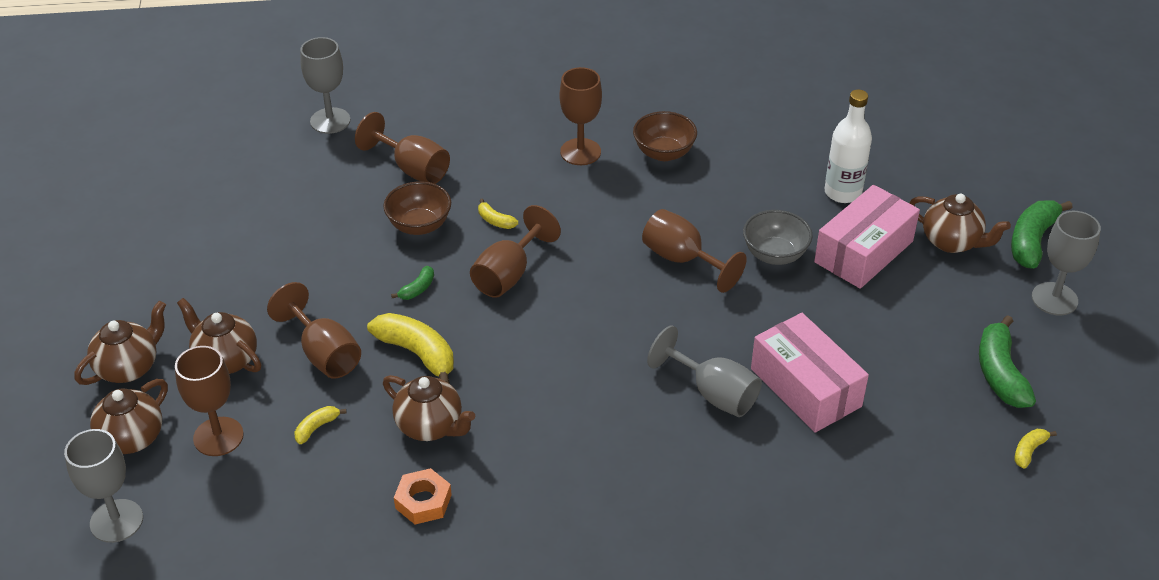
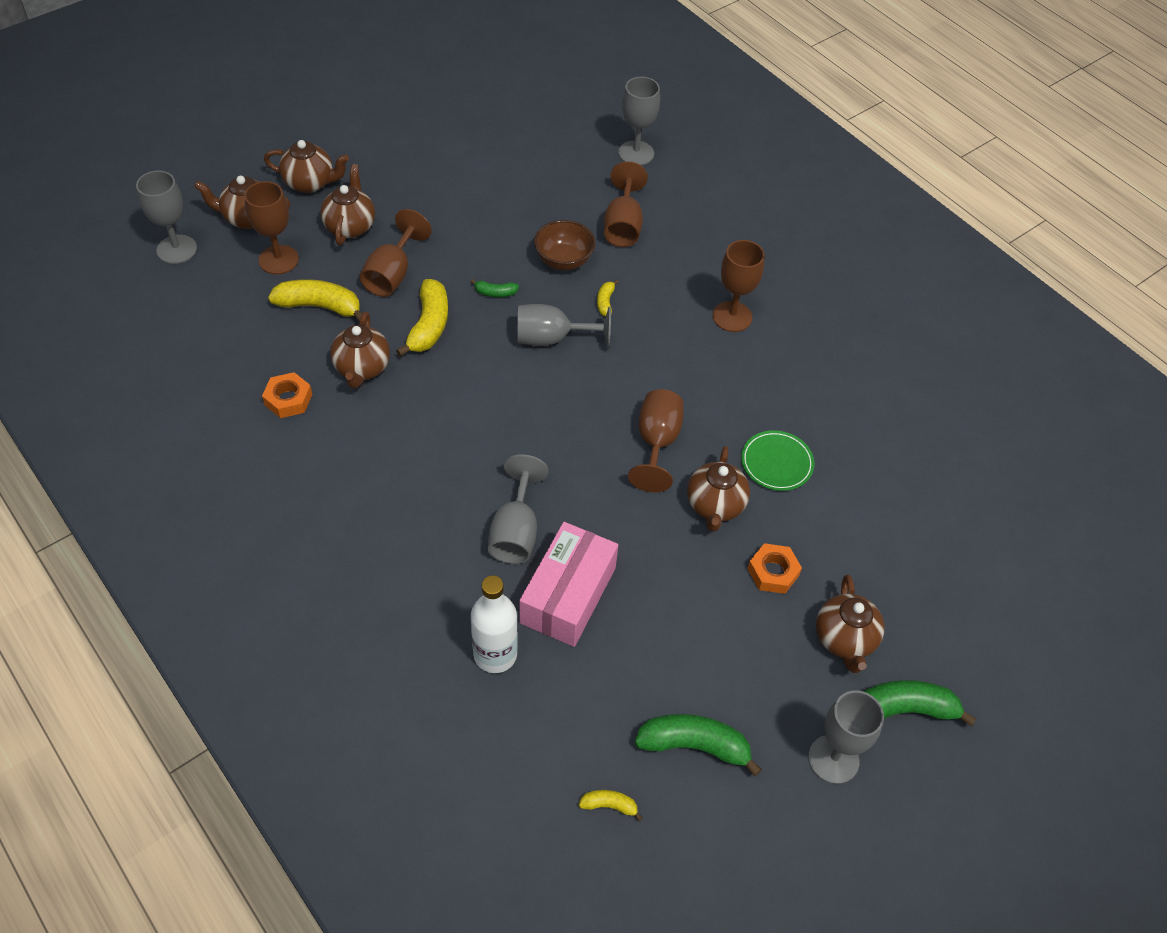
camera: 55 degrees right, 10 degrees up
yellow banana [294,406,346,444] -> yellow banana [268,279,362,321], size x2.02
brown goblet [470,205,561,298] -> grey goblet [517,304,611,348]
brown bowl [633,111,697,161] -> none
grey bowl [743,210,813,265] -> brown teapot [687,446,750,532]
pink box [814,185,920,289] -> orange nut [748,543,802,594]
white bottle [824,89,872,203] -> white bottle moved to [471,576,518,673]
green banana [979,315,1036,408] -> green banana turned 45 degrees clockwise [634,714,762,776]
none -> green plate [741,430,814,491]

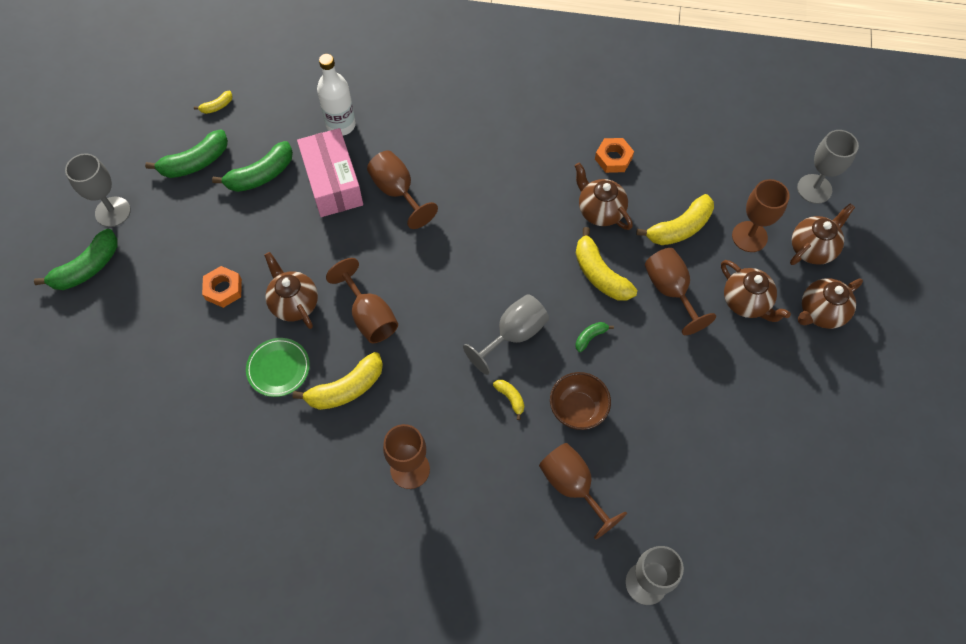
camera: 140 degrees right, 10 degrees up
grey goblet [488,454,549,564] -> brown goblet [367,151,438,229]
brown teapot [816,574,884,673] -> none
none -> green banana [212,141,293,192]
none -> yellow banana [292,352,383,410]

